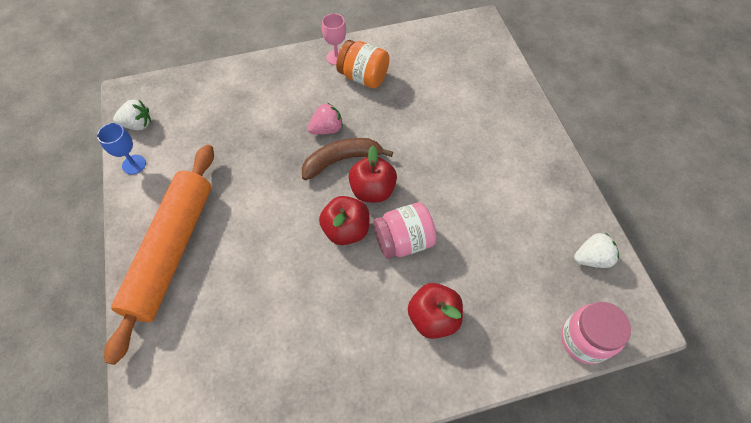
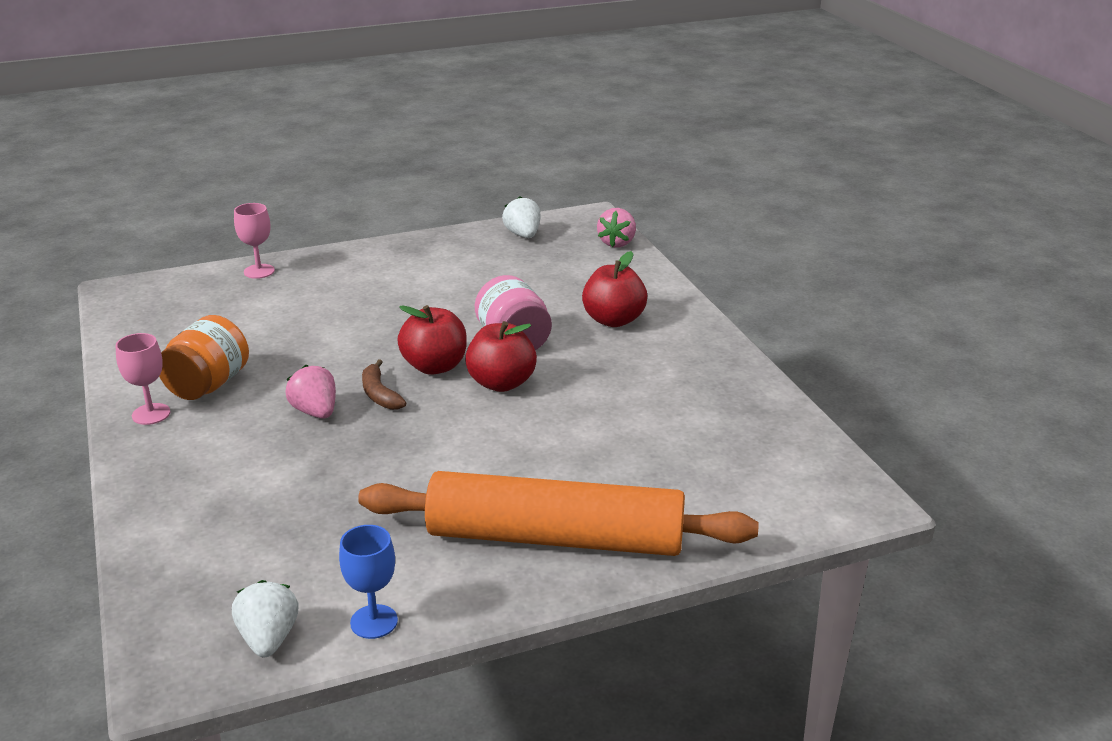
camera: 95 degrees left, 30 degrees down
brown banana [302,138,393,180] -> brown banana [362,359,406,410], size x0.62
pink jar [561,302,631,364] -> pink strawberry [597,208,636,248]
none -> pink goblet [234,203,275,279]

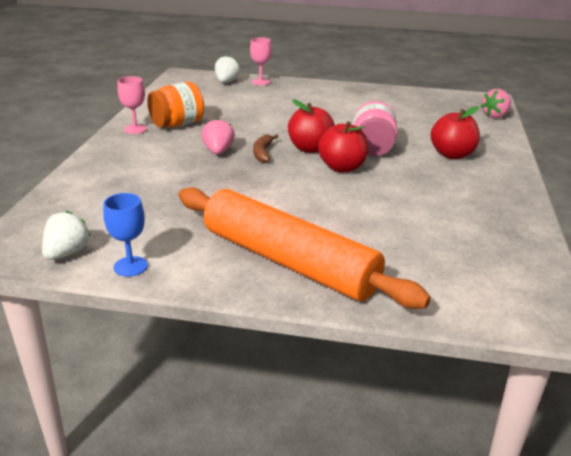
camera: 30 degrees right, 0 degrees up
white strawberry [502,196,541,238] -> white strawberry moved to [215,55,240,83]

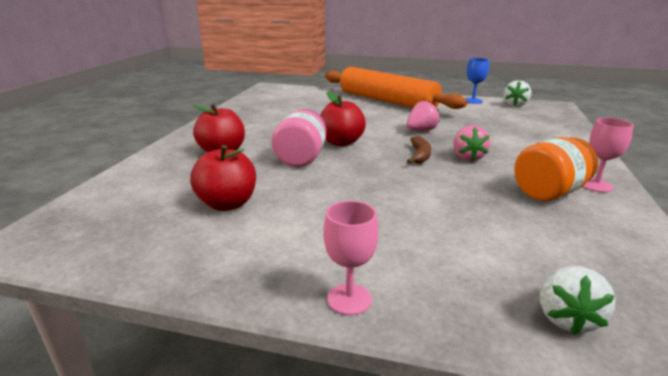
camera: 175 degrees left, 5 degrees down
pink goblet [250,37,272,85] -> pink goblet moved to [323,201,378,315]
red apple [288,99,335,153] -> red apple moved to [190,145,256,211]
pink strawberry [481,89,511,118] -> pink strawberry moved to [407,101,440,131]

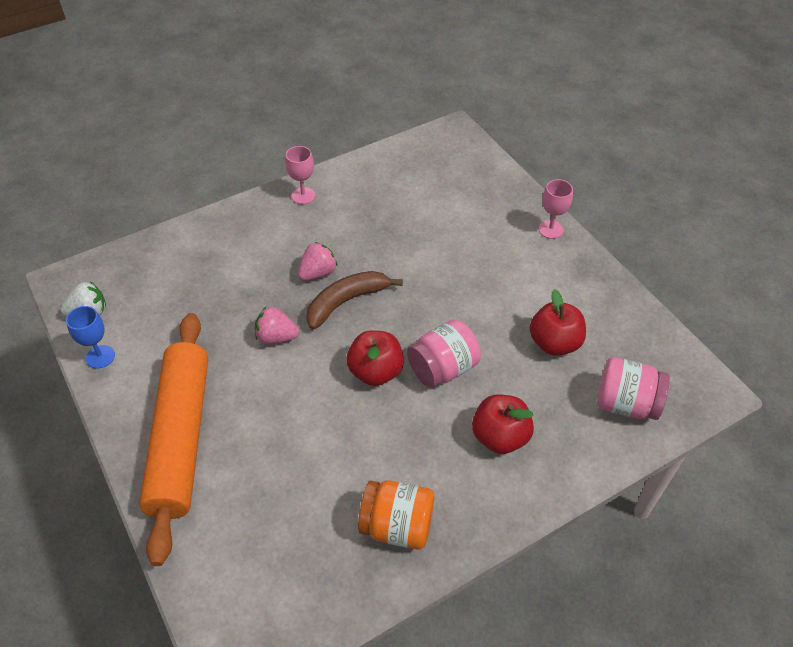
camera: 135 degrees left, 25 degrees up
brown banana [407,136,431,164] -> brown banana [306,271,403,330], size x1.62
orange jar [514,137,598,201] -> orange jar moved to [358,480,434,550]
white strawberry [540,266,615,335] -> none
none -> pink jar [597,357,670,420]

